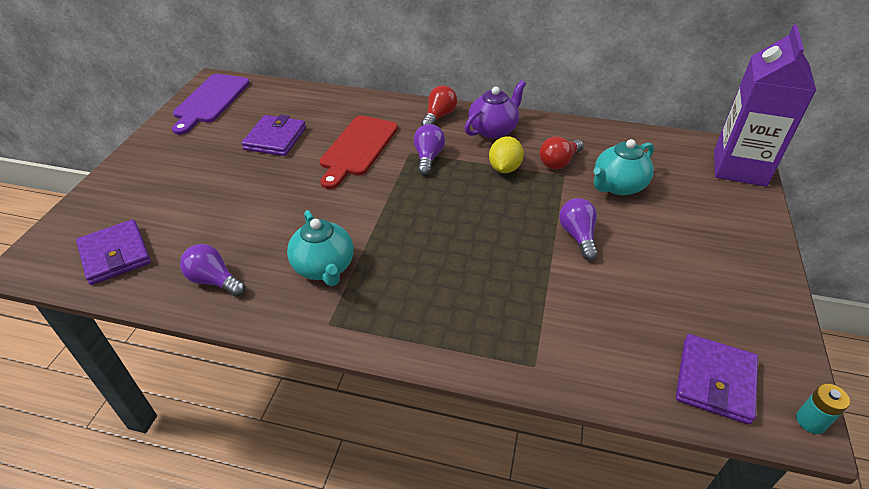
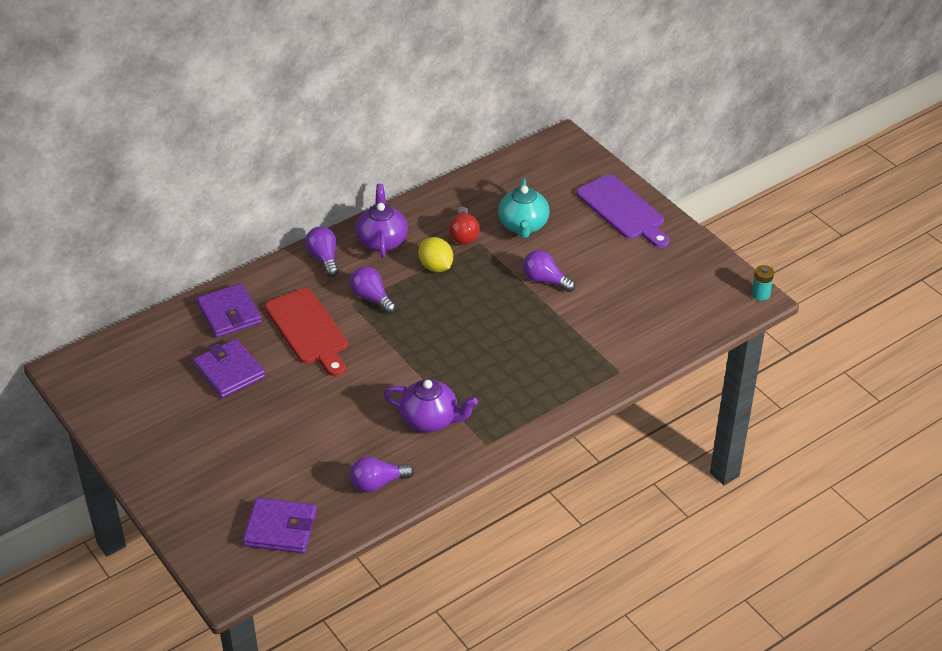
camera: 50 degrees left, 0 degrees up
purple cutting board [172,74,250,135] -> purple cutting board moved to [576,175,669,248]
turquoise teapot [287,210,354,286] -> purple teapot [384,379,478,432]
red light bulb [421,85,457,126] -> purple light bulb [305,227,339,277]
purple wallet [676,334,758,425] -> purple wallet moved to [196,283,262,338]
purple carton [714,25,816,187] -> none

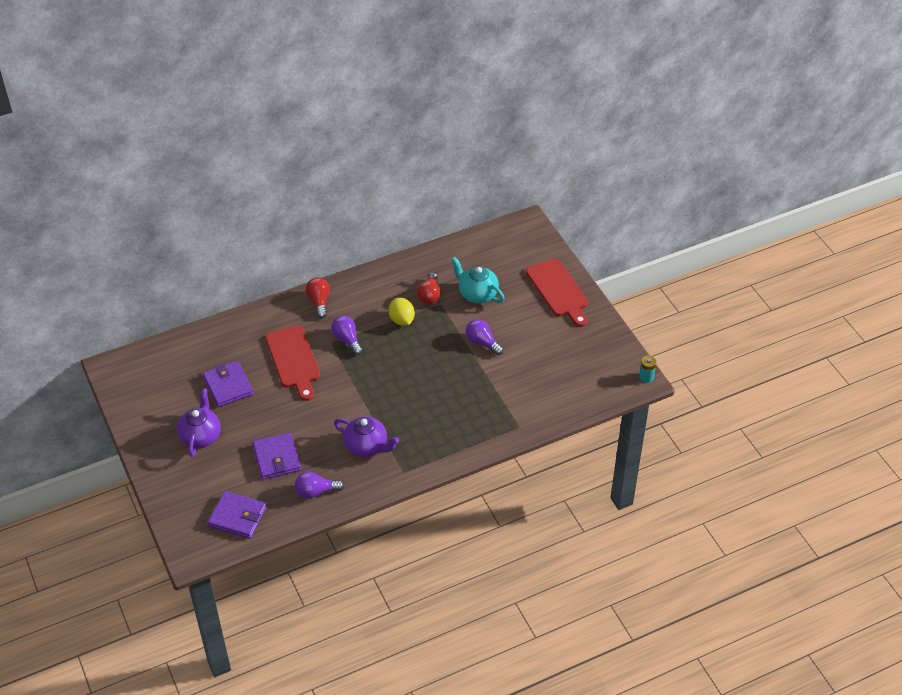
camera: 10 degrees right, 5 degrees up
purple wallet [196,283,262,338] -> purple wallet moved to [252,433,301,480]
purple light bulb [305,227,339,277] -> red light bulb [305,278,330,319]
purple teapot [356,184,408,258] -> purple teapot moved to [177,388,221,457]
turquoise teapot [498,178,550,238] -> turquoise teapot turned 120 degrees clockwise [451,257,505,303]
purple cutting board [576,175,669,248] -> red cutting board [526,259,588,327]

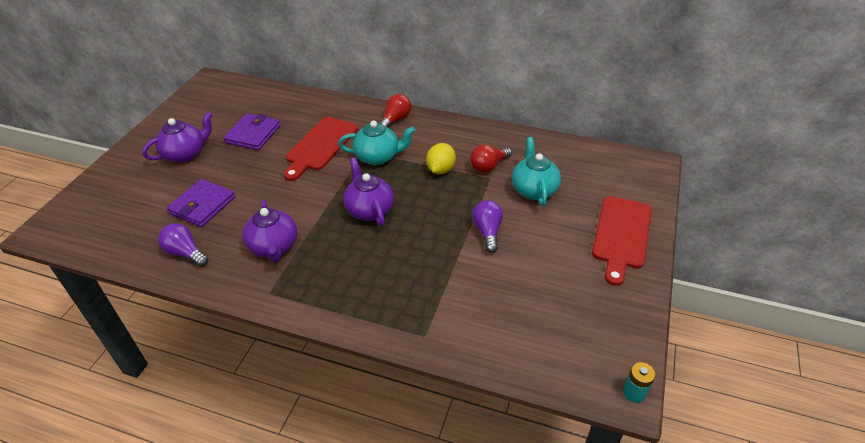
camera: 45 degrees right, 5 degrees down
purple wallet [208,491,267,539] -> none
purple light bulb [331,316,363,355] -> turquoise teapot [338,121,415,165]
none -> purple teapot [343,157,394,226]

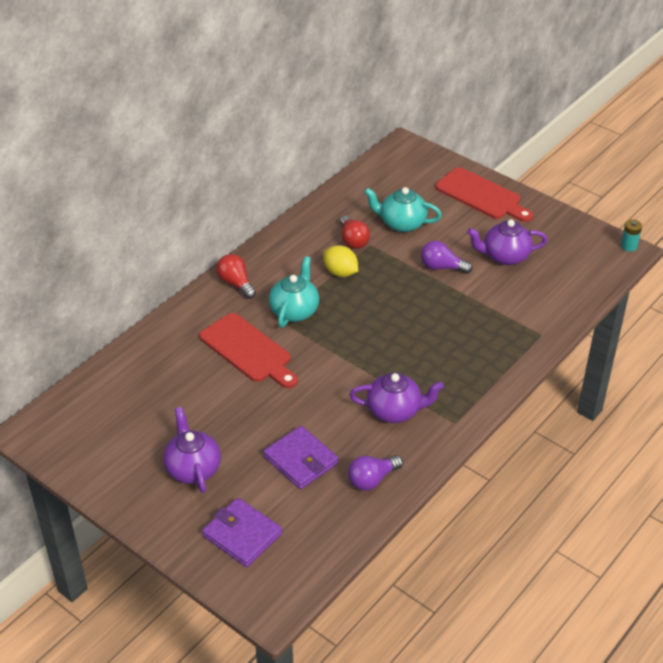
camera: 70 degrees left, 0 degrees up
purple wallet [224,113,281,150] -> purple wallet moved to [202,498,282,567]
purple teapot [343,157,394,226] -> purple teapot moved to [467,219,548,265]

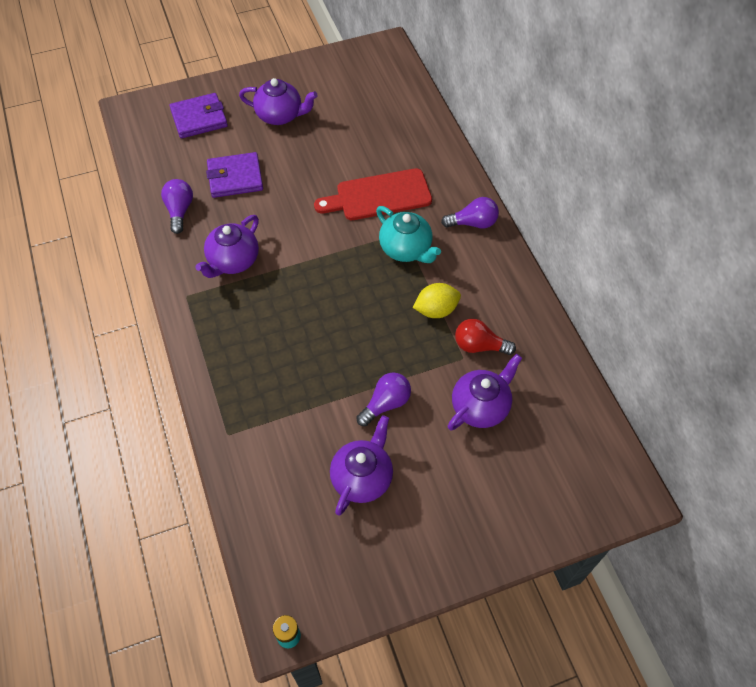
camera: 120 degrees right, 15 degrees up
red light bulb [217,254,256,299] -> purple light bulb [441,197,499,229]
turquoise teapot [364,187,442,232] -> purple teapot [448,354,522,431]
red cutting board [435,167,533,222] -> none

